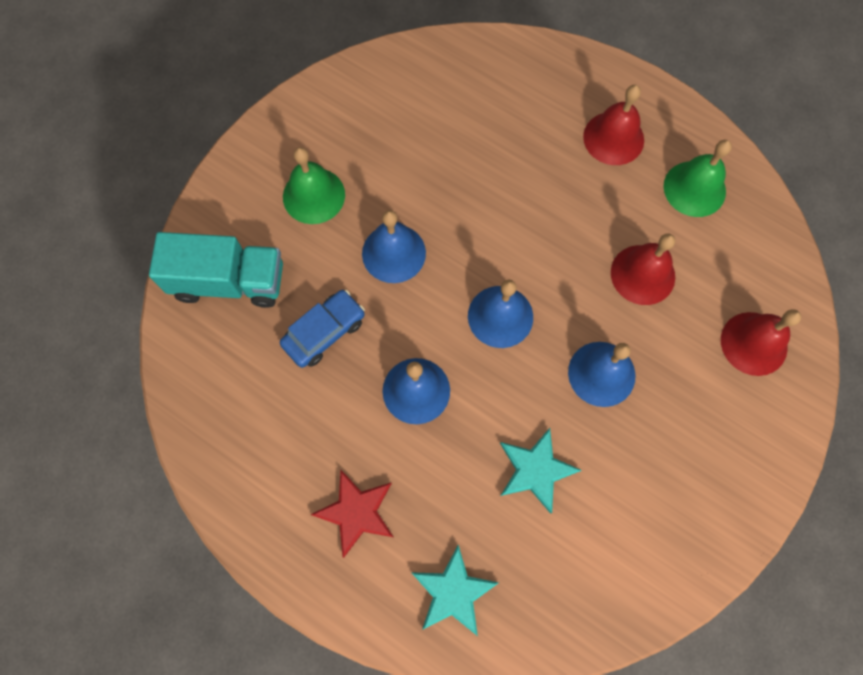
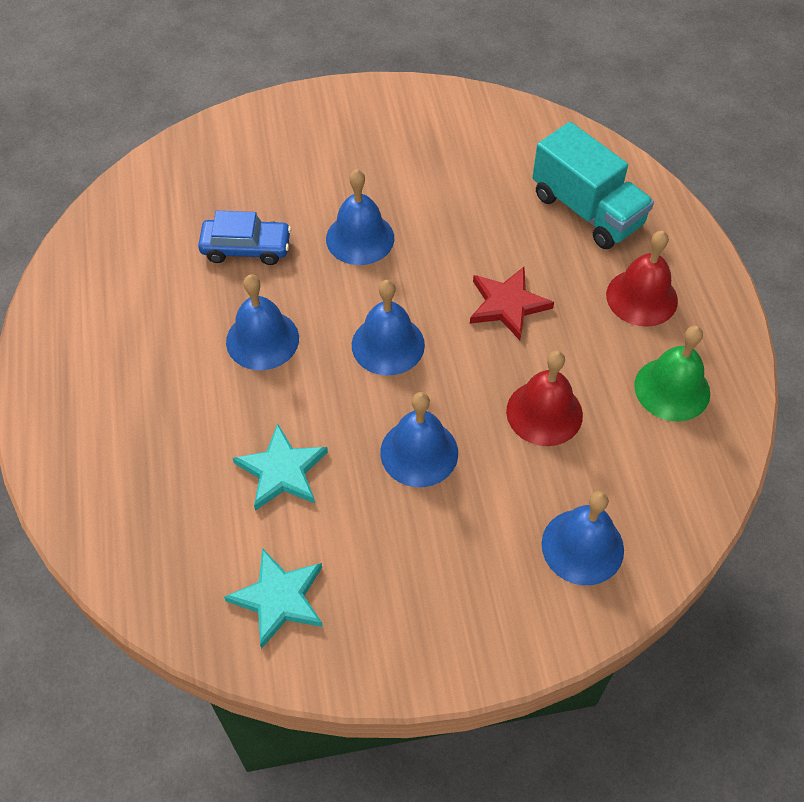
camera: 45 degrees right, 15 degrees down
turquoise truck [149,232,283,308] -> turquoise truck moved to [532,122,654,249]
green bell [283,147,345,224] -> none
red star [310,469,393,558] -> red star moved to [470,267,554,340]
turquoise star [411,545,499,636] -> turquoise star moved to [224,548,323,649]
red bell [721,309,801,376] -> blue bell [541,491,624,585]

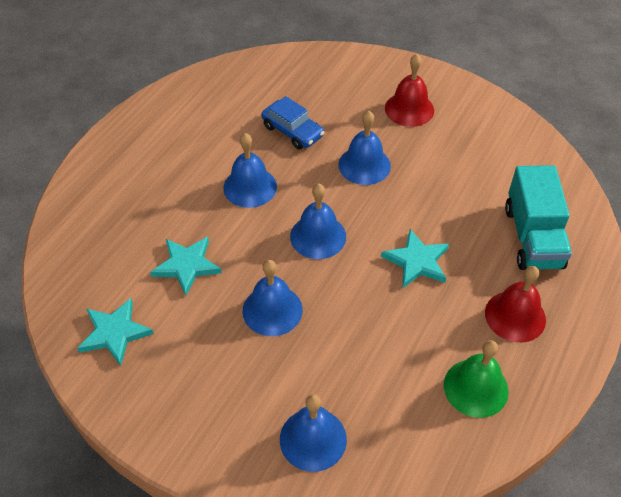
camera: 40 degrees right, 5 degrees down
red star [470,267,554,340] -> turquoise star [381,229,449,288]
red bell [506,351,583,446] -> red bell moved to [385,54,434,127]

